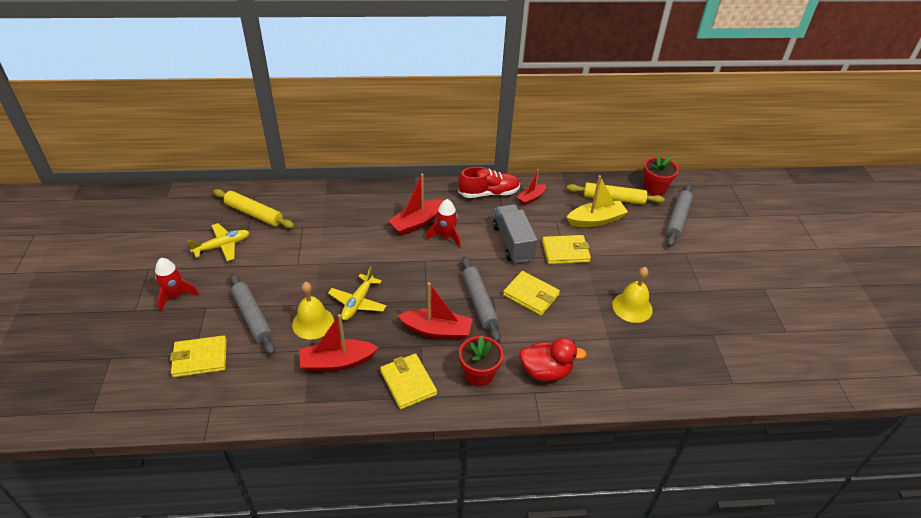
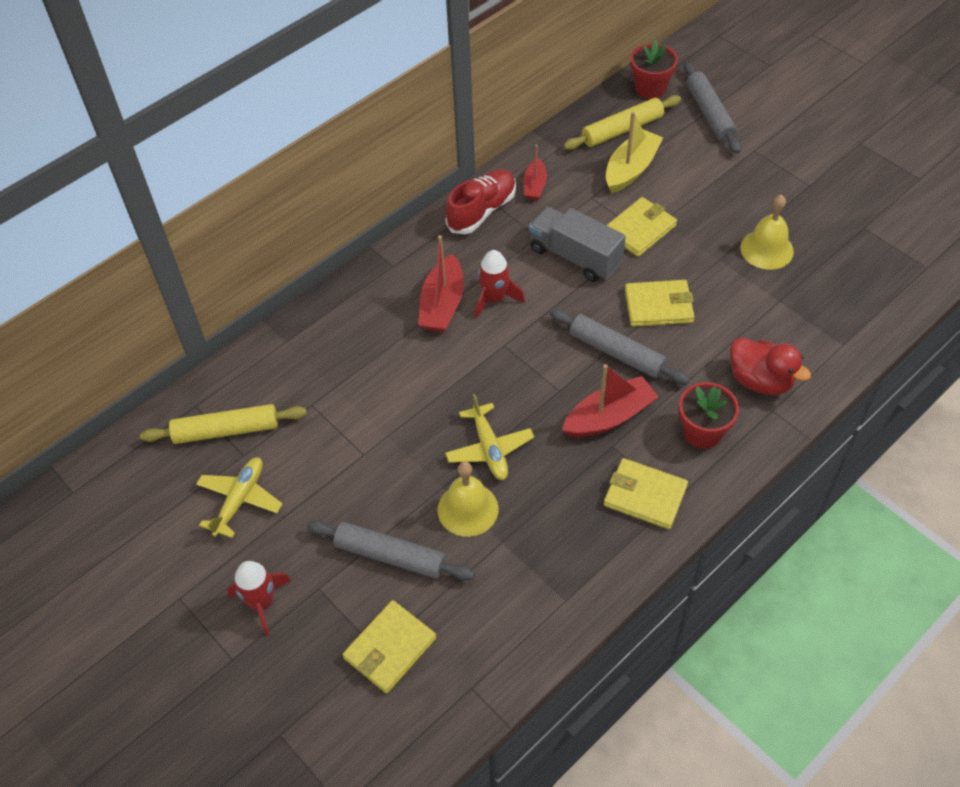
camera: 35 degrees left, 10 degrees up
red boat [299,314,378,372] -> none
red duck [519,337,586,382] -> red duck turned 75 degrees clockwise [730,337,811,395]

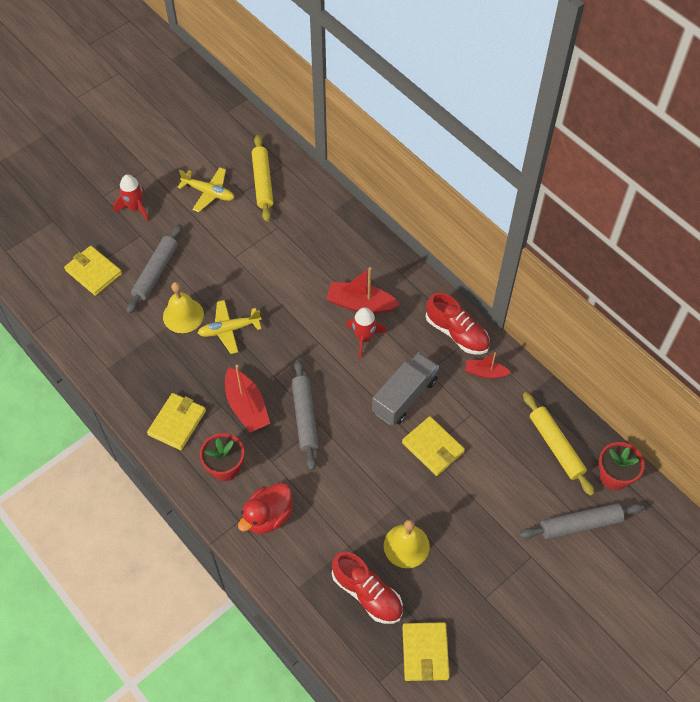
camera: 90 degrees right, 5 degrees up
grey rolling pin [549,309,690,384] -> grey rolling pin turned 45 degrees counterclockwise [292,359,319,470]
yellow boat [606,111,663,193] -> none
yellow wallet [625,280,695,327] -> yellow wallet moved to [402,622,450,681]
none -> red shoe [332,552,403,624]

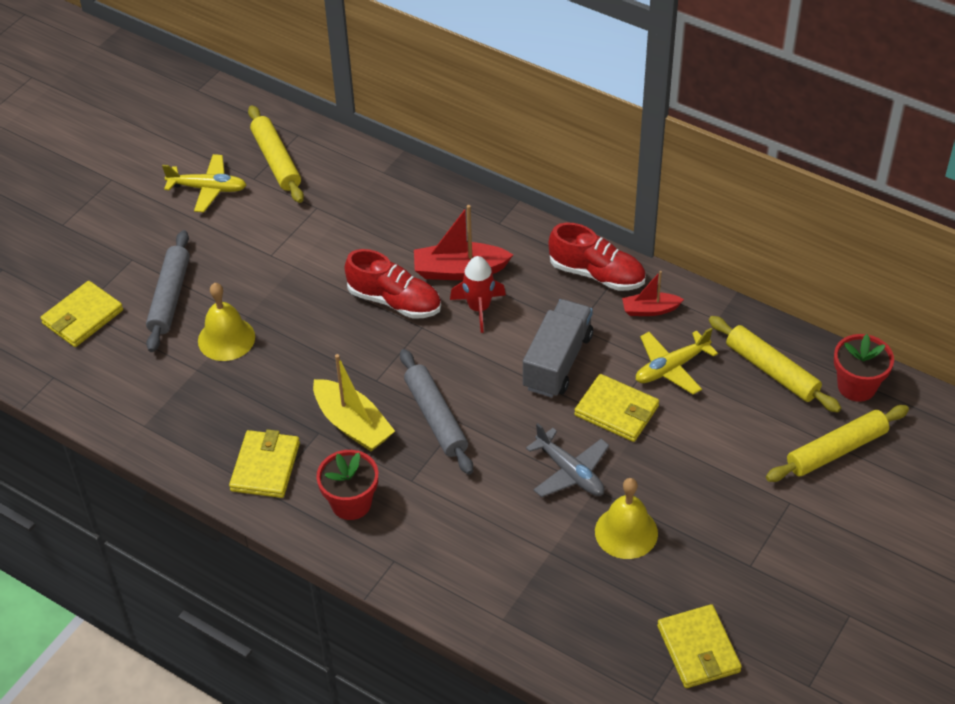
camera: 15 degrees left, 10 degrees down
yellow wallet [64,246,122,296] -> yellow wallet turned 75 degrees counterclockwise [40,281,123,347]
red rocket [113,175,150,222] -> none
yellow plane [198,300,262,354] -> yellow plane moved to [636,328,718,395]
red boat [225,365,270,433] -> yellow boat [313,354,395,451]
red duck [238,483,293,534] -> none
red shoe [332,552,403,624] -> red shoe moved to [344,249,441,318]
grey rolling pin [519,503,644,539] -> yellow rolling pin [766,405,909,482]
none -> grey plane [526,423,609,497]

